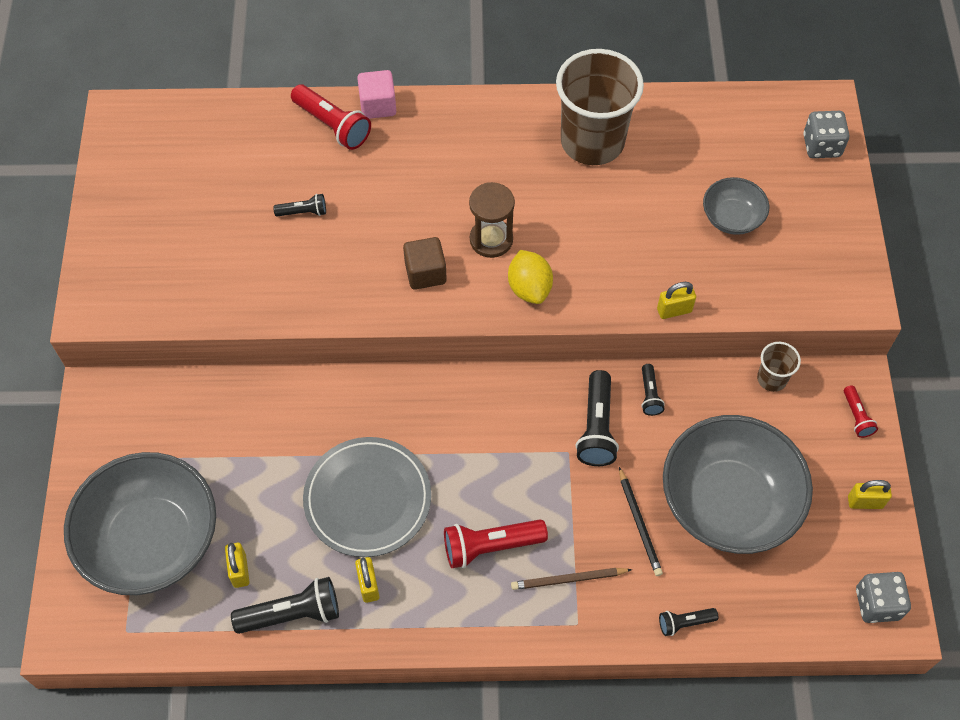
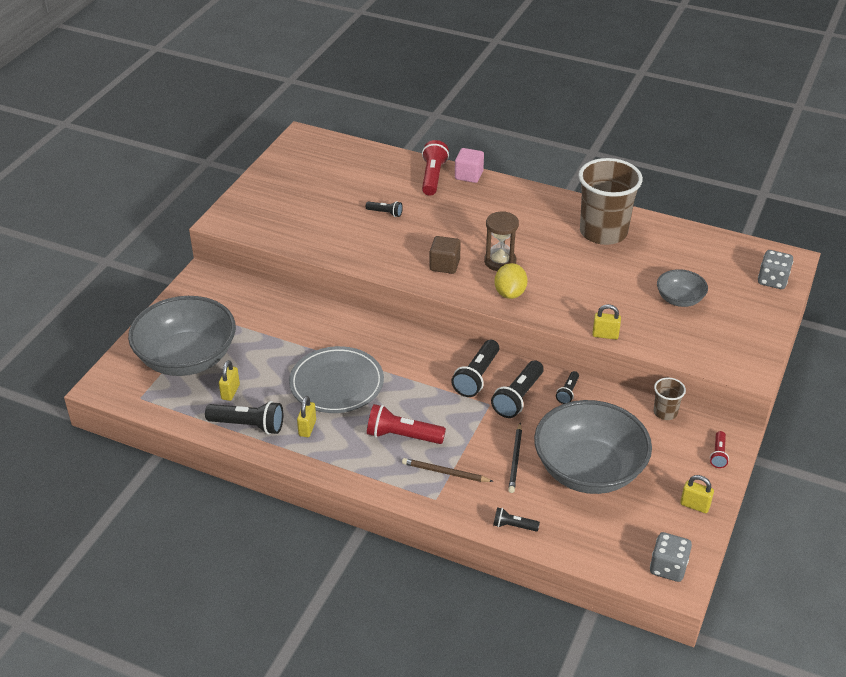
camera: 25 degrees right, 20 degrees down
red flashlight [291,84,371,150] -> red flashlight turned 150 degrees counterclockwise [422,140,449,196]
none -> black flashlight [451,340,499,397]

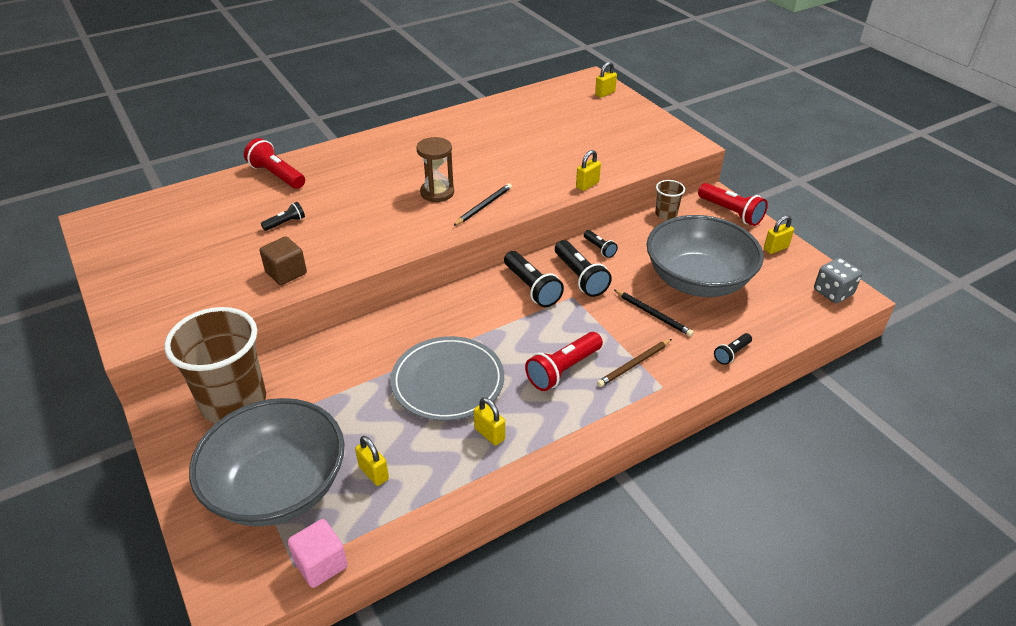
camera: 55 degrees left, 0 degrees up
black flashlight [205,401,283,434] -> none
brown cube [430,236,461,274] -> brown cube moved to [260,237,307,285]
pink cube [455,148,484,183] -> pink cube moved to [288,519,348,588]
yellow lemon [494,263,528,299] -> black pencil [453,183,512,226]
brown cup [579,158,643,245] -> brown cup moved to [164,307,266,423]
grey bowl [657,269,708,307] -> none
red flashlight [710,431,729,468] -> red flashlight [698,183,768,226], size x1.81
grey dice [758,250,793,289] -> yellow padlock [595,62,617,98]

